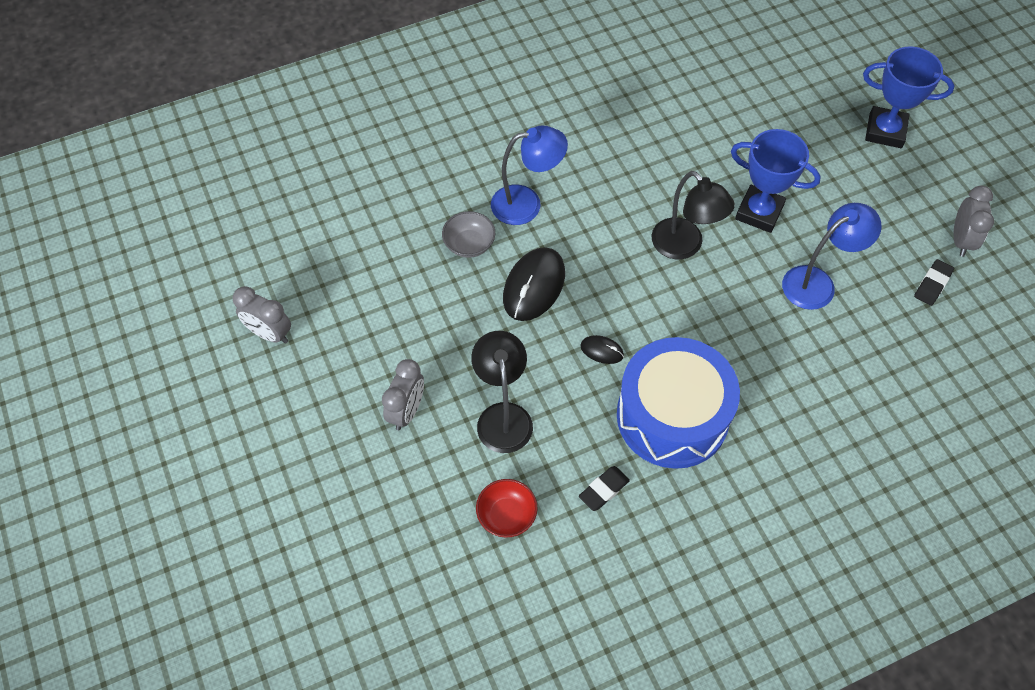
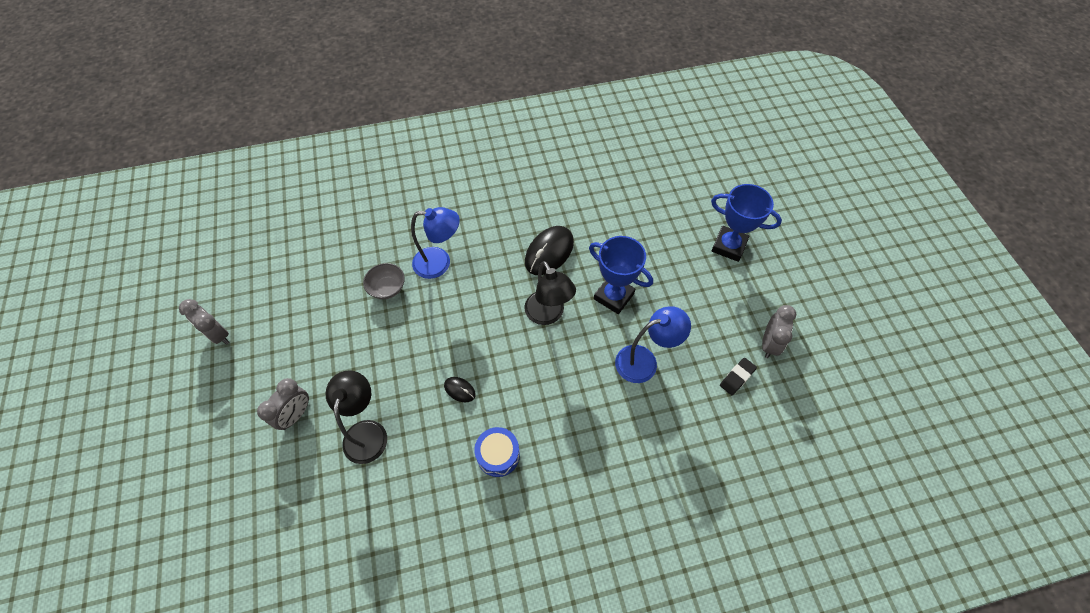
camera: 10 degrees right, 0 degrees up
red bowl [476,479,538,537] -> none
black mouse [503,247,565,321] -> black mouse moved to [525,226,574,275]
black eraser [579,466,630,511] -> none
blue drum [617,337,740,469] -> blue drum [474,427,520,477], size x0.47

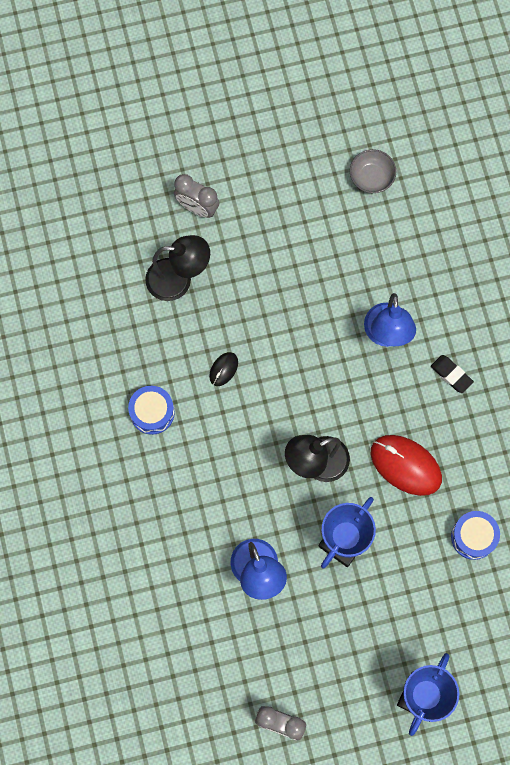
camera: 90 degrees right, 15 degrees up
grey clock [179,299,229,345] -> none
grey bowl [363,263,405,299] -> grey bowl moved to [350,149,396,193]
black mouse [525,226,574,275] -> red mouse [371,435,442,496]
black eraser [720,358,757,395] -> black eraser moved to [431,355,474,393]
none -> blue drum [451,511,500,560]

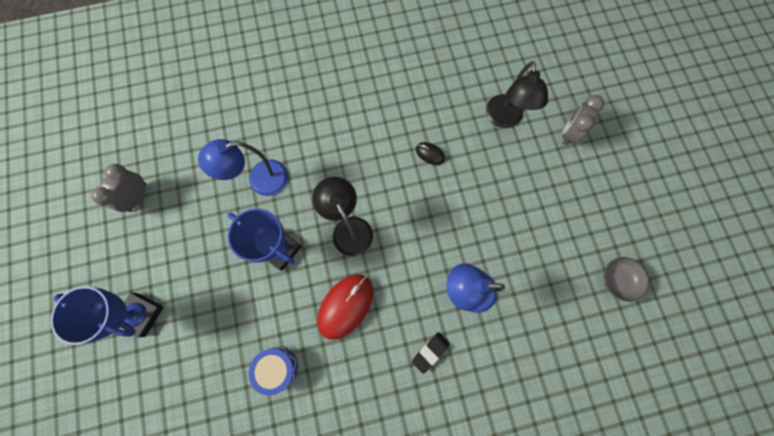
camera: 90 degrees right, 0 degrees up
blue drum [128,386,175,435] -> none

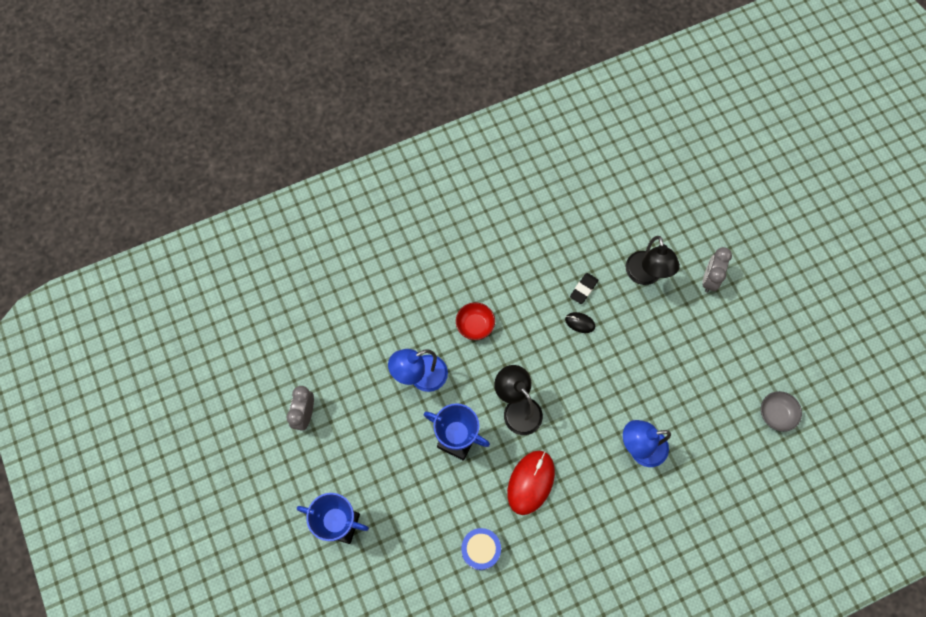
camera: 10 degrees left, 5 degrees down
black eraser [412,332,450,374] -> black eraser moved to [570,273,599,304]
none -> red bowl [456,302,495,340]

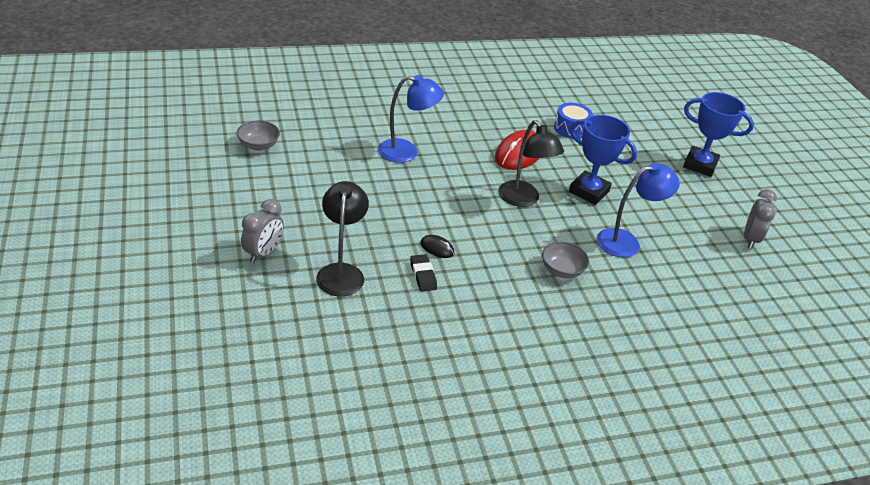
camera: 175 degrees left, 30 degrees down
red bowl [456,302,495,340] -> grey bowl [542,242,589,278]
black eraser [570,273,599,304] -> black eraser turned 60 degrees counterclockwise [410,254,437,291]

